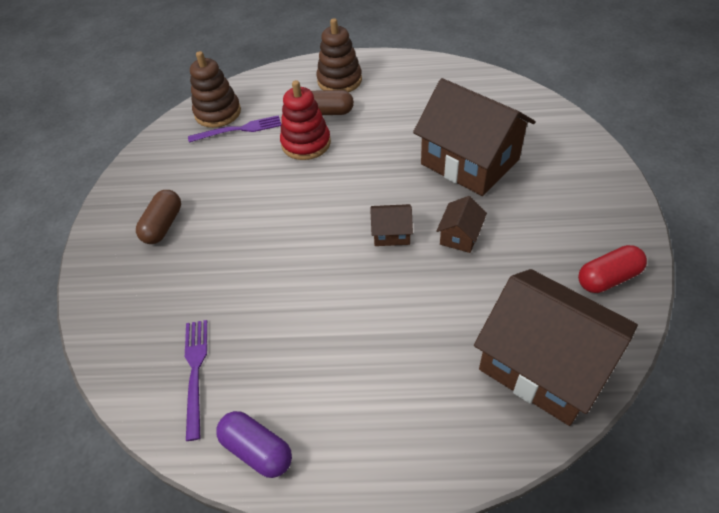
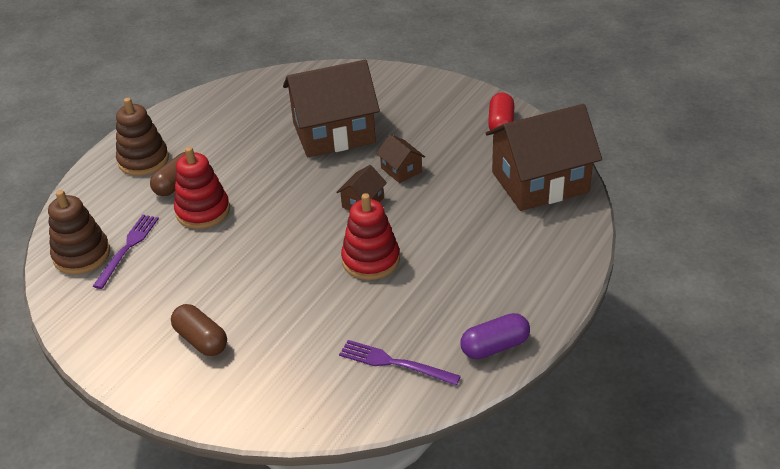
camera: 60 degrees left, 10 degrees down
none -> red stacking toy [341,193,400,280]

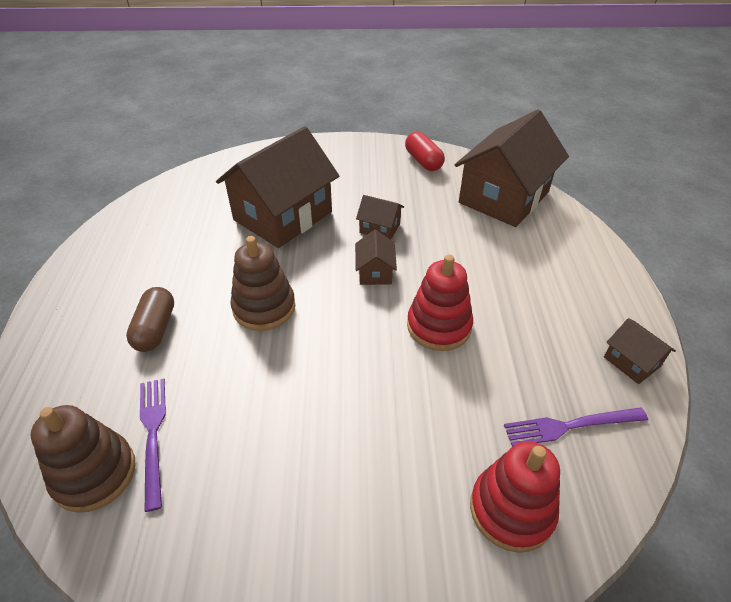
camera: 35 degrees left, 5 degrees up
brown stacking toy [116,98,169,176] -> brown stacking toy moved to [230,236,295,331]
brown capsule [171,304,227,356] -> none
red stacking toy [174,147,230,229] -> red stacking toy moved to [470,441,560,553]
purple capsule [461,313,530,359] -> brown house [604,318,676,384]

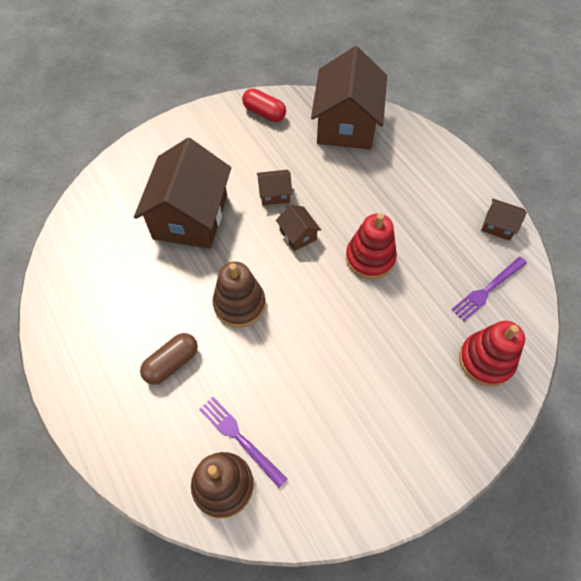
camera: 30 degrees left, 15 degrees up
brown capsule [126,287,174,352] -> brown capsule turned 75 degrees clockwise [140,333,198,385]

